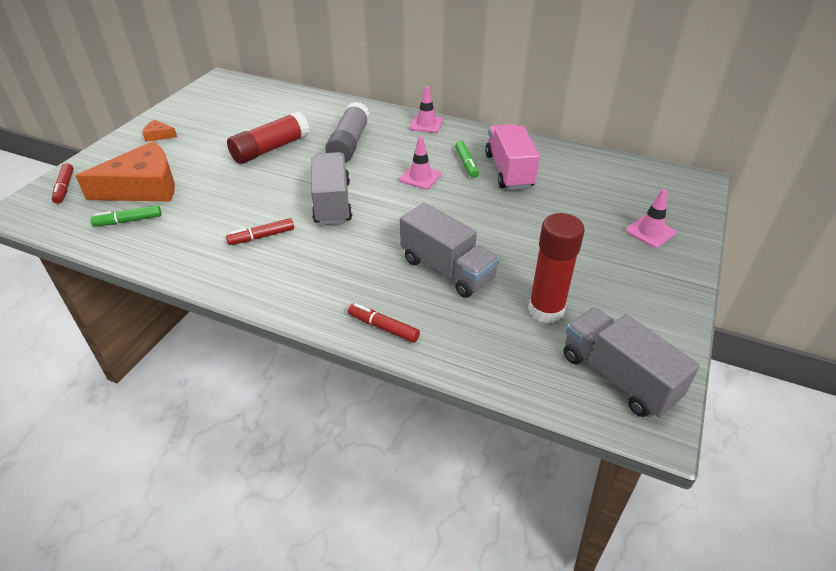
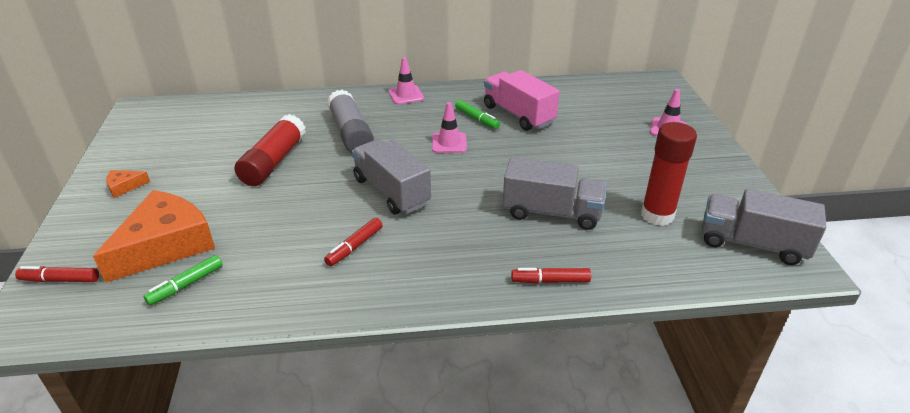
camera: 30 degrees left, 5 degrees down
red marker [52,163,74,204] -> red marker turned 135 degrees clockwise [15,266,99,282]

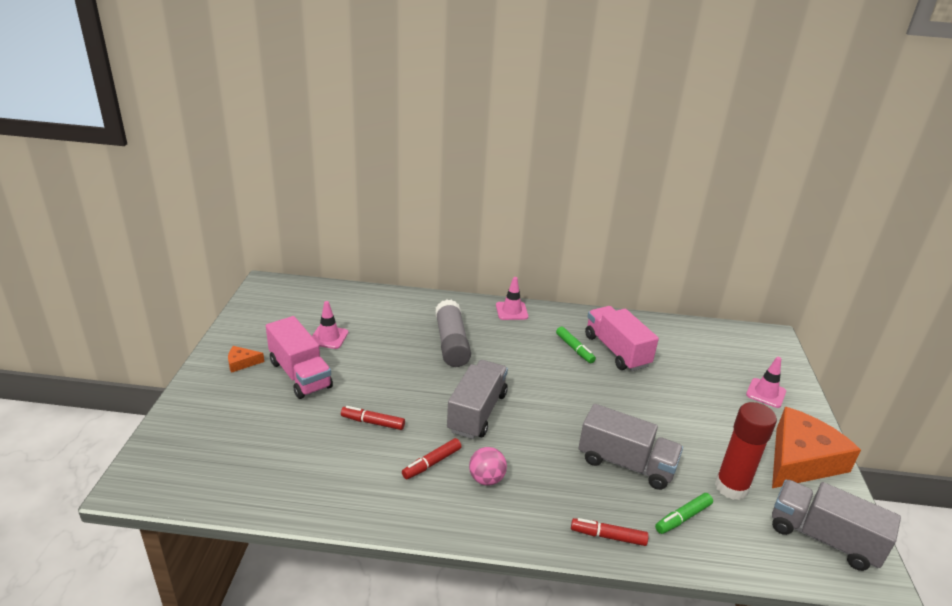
camera: 10 degrees right, 5 degrees down
red marker [15,266,99,282] -> red marker moved to [341,406,405,430]
orange cheese [93,190,215,283] -> orange cheese moved to [772,407,861,488]
green marker [144,255,222,306] -> green marker moved to [655,493,713,534]
red glue stick [235,114,306,186] -> none
grey truck [352,139,431,214] -> grey truck turned 45 degrees clockwise [447,360,508,439]
pink traffic cone [432,102,467,153] -> pink traffic cone moved to [312,301,348,349]
none -> pink truck [266,316,333,399]
none -> pink ball [469,447,507,486]

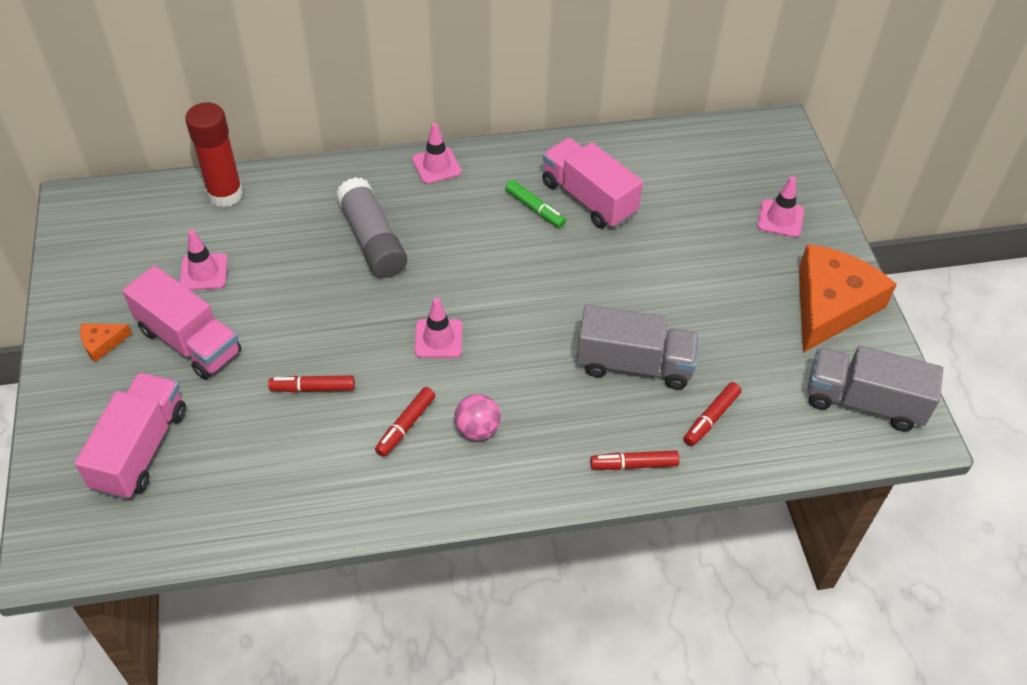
camera: 15 degrees left, 20 degrees up
grey truck [447,360,508,439] -> pink traffic cone [415,298,462,358]
green marker [655,493,713,534] -> red marker [684,382,742,446]
red glue stick [715,402,777,500] -> red glue stick moved to [185,102,243,207]
none -> pink truck [75,373,186,500]

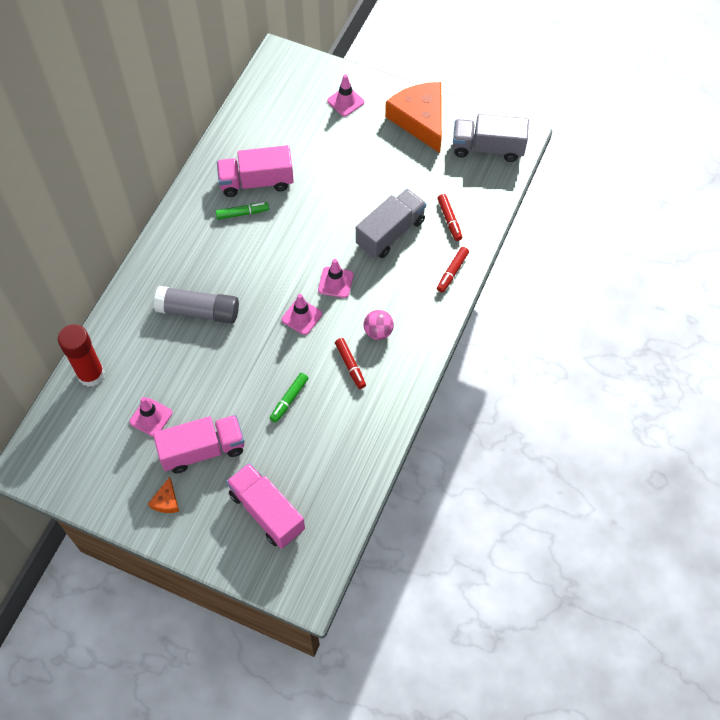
camera: 55 degrees left, 10 degrees up
red marker [268,375,355,392] -> green marker [270,373,308,423]
pink traffic cone [412,123,462,184] -> pink traffic cone moved to [318,259,354,298]
grey truck [807,345,943,431] -> grey truck turned 45 degrees clockwise [453,114,529,162]

